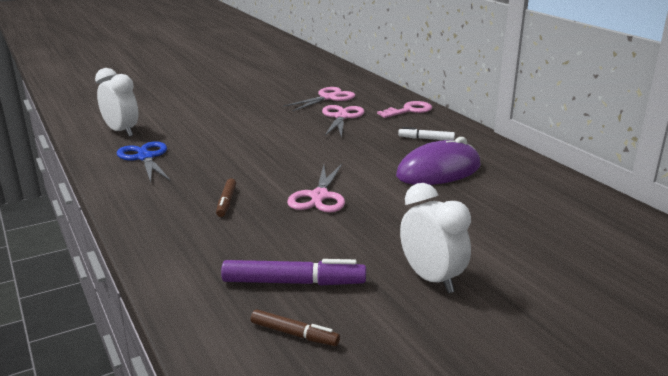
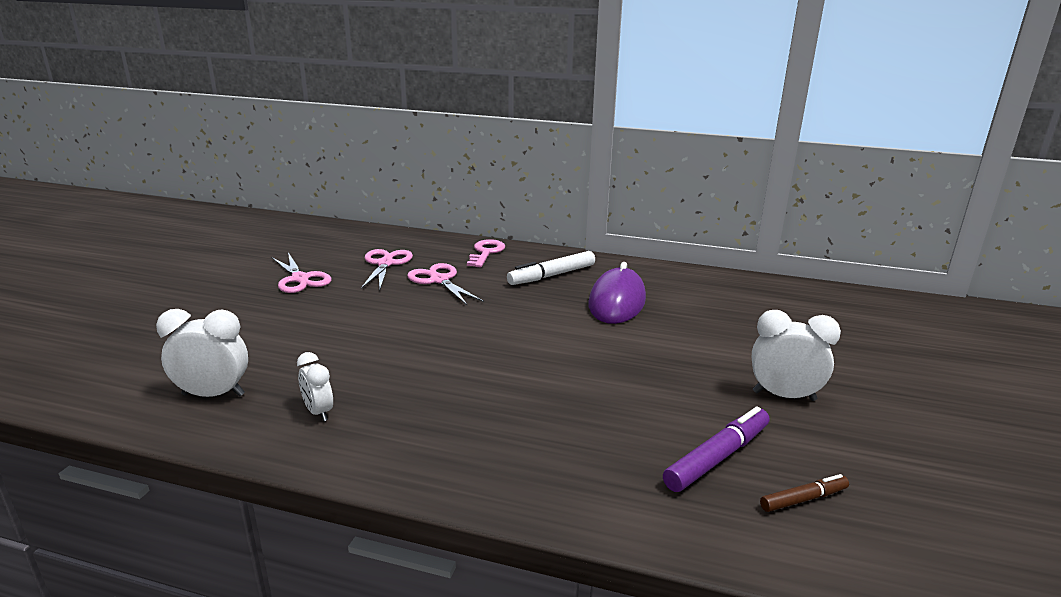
camera: 45 degrees left, 0 degrees up
blue scissors [117,141,170,183] -> white clock [297,352,333,421]
brown marker [216,178,236,217] -> none
pink scissors [287,164,345,213] -> pink scissors moved to [271,253,331,293]
white marker [398,127,455,140] -> white marker [507,251,595,285], size x1.69

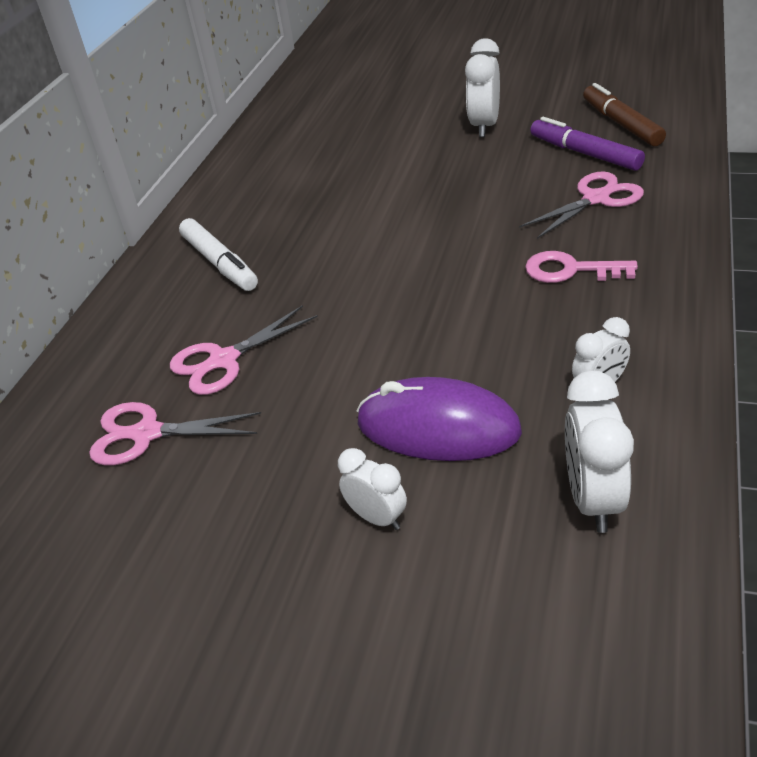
camera: 85 degrees left, 15 degrees up
pink scissors [271,253,331,293] -> pink scissors moved to [519,171,644,239]
pink key [467,239,506,267] -> pink key moved to [525,251,638,283]
purple mouse [589,262,646,324] -> purple mouse moved to [357,377,522,461]
brown marker [760,474,849,512] -> brown marker [583,83,666,146], size x1.69
none -> white clock [338,448,407,530]

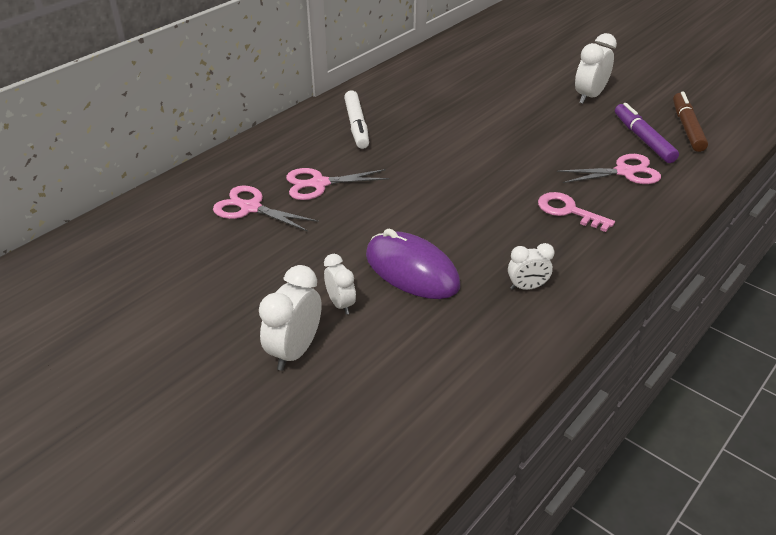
camera: 20 degrees right, 0 degrees up
white clock [565,371,634,533] -> white clock moved to [259,265,322,371]

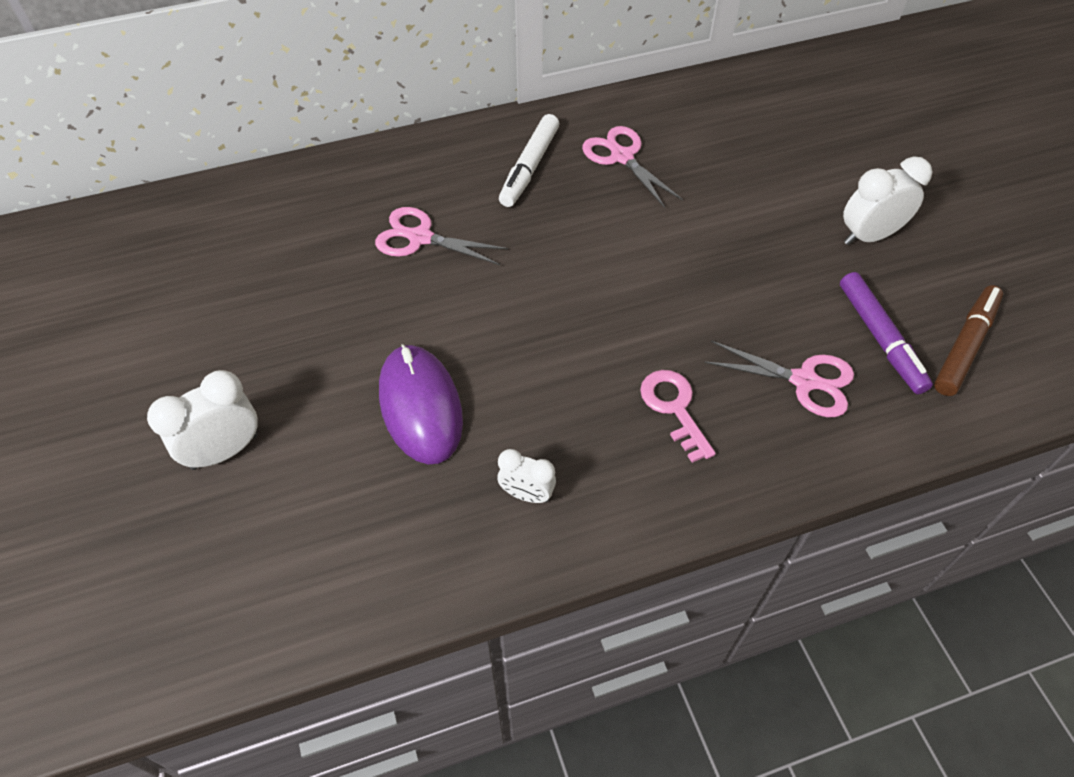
camera: 30 degrees right, 15 degrees up
pink scissors [213,185,319,232] -> pink scissors moved to [582,126,683,208]
white clock [324,254,356,315] -> none
purple marker [615,103,679,163] -> purple marker turned 150 degrees clockwise [840,272,933,394]

